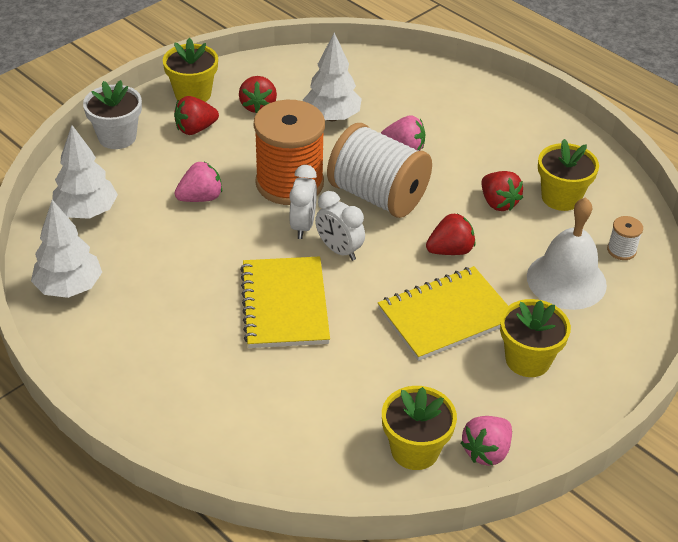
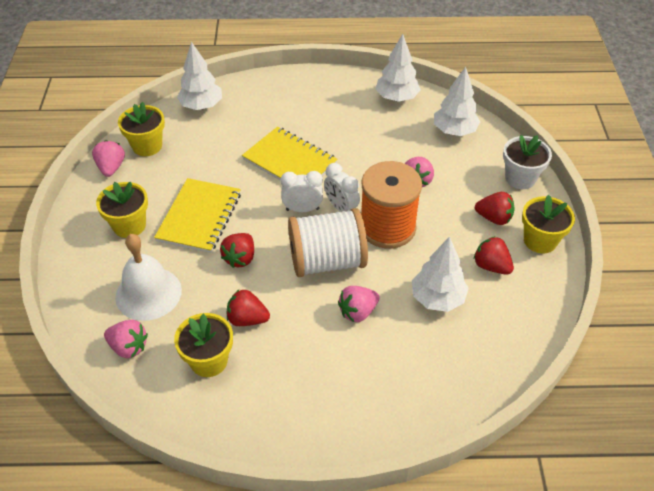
camera: 135 degrees right, 5 degrees up
red strawberry [174,96,219,135] -> red strawberry turned 90 degrees clockwise [475,192,515,225]
white spool [607,216,643,260] -> pink strawberry [104,320,148,358]
none -> white tree [177,42,222,110]

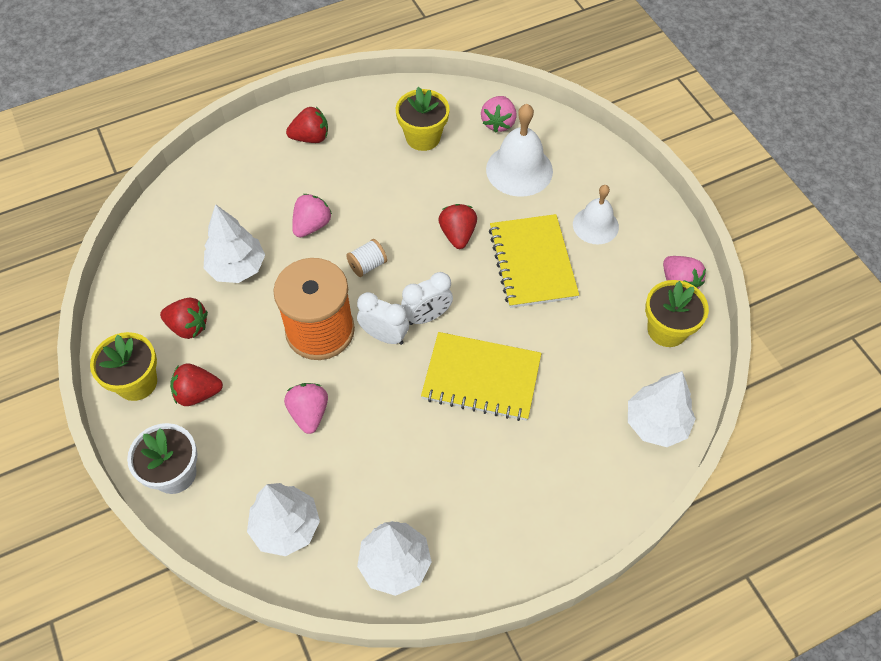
camera: 155 degrees right, 10 degrees up
yellow flower pot [96,182,148,238] -> white bell [573,185,619,244]
pink strawberry [104,320,148,358] -> pink strawberry turned 75 degrees counterclockwise [481,96,517,133]
red strawberry [227,290,270,326] -> red strawberry moved to [286,107,328,143]
white spool [288,208,368,277] -> white spool [346,239,387,277], size x0.41

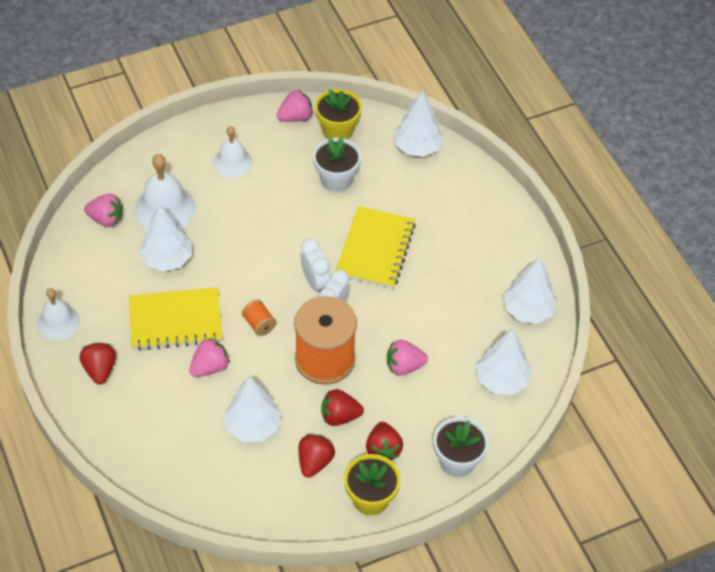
camera: 90 degrees left, 5 degrees down
pink strawberry [292,194,332,237] -> pink strawberry turned 105 degrees clockwise [189,338,230,377]
white spool [346,239,387,277] -> orange spool [242,300,276,336]
yellow flower pot [396,87,450,151] -> none
red strawberry [438,204,477,249] -> red strawberry moved to [321,389,364,426]
yellow notebook [489,214,579,308] -> yellow notebook moved to [129,287,222,351]
none -> white bell [37,288,80,340]
none -> white tree [139,204,192,272]
none -> white flower pot [313,137,361,192]

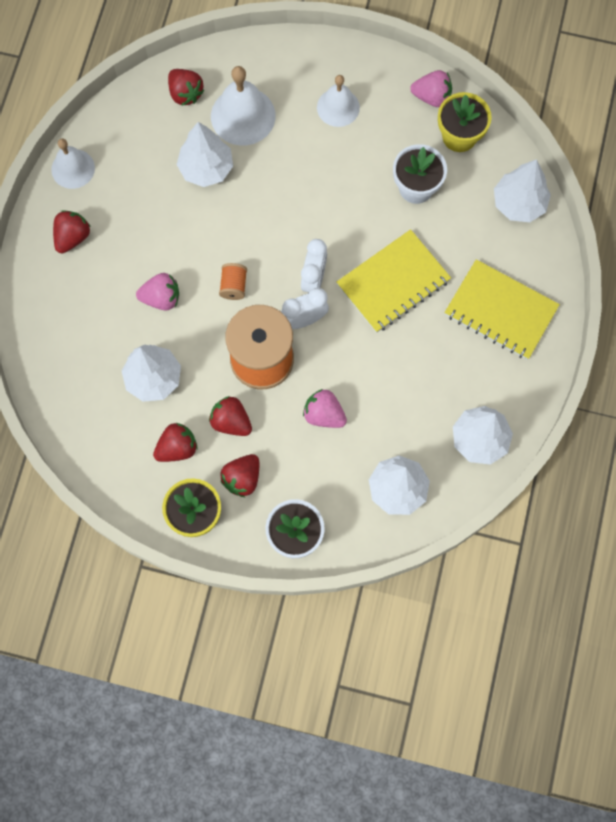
camera: 40 degrees right, 20 degrees up
pink strawberry [84,194,123,227] -> red strawberry [168,69,204,106]
yellow notebook [129,287,222,351] -> yellow notebook moved to [445,259,560,360]

